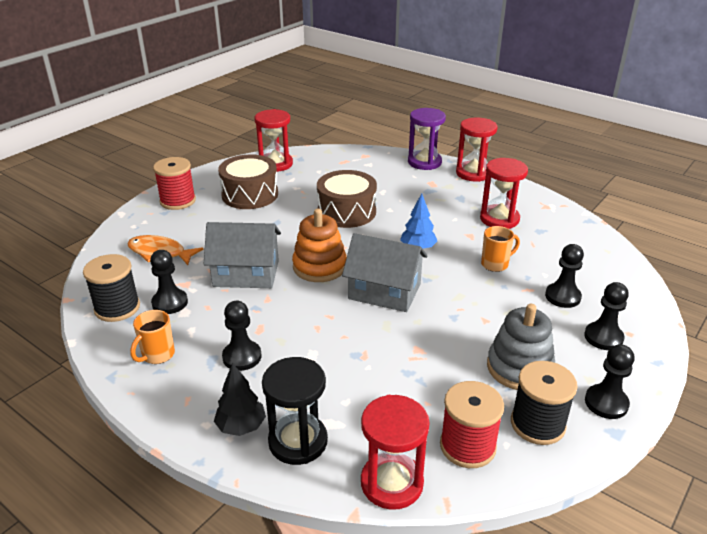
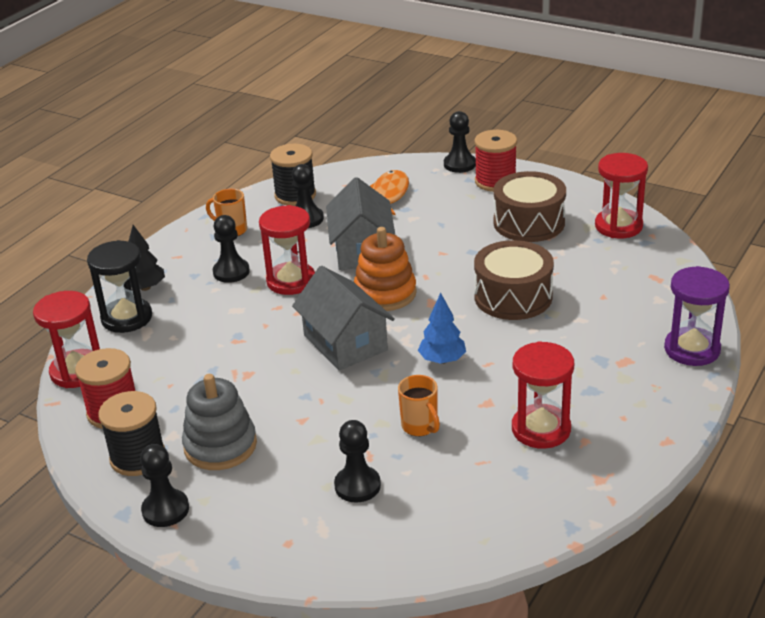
camera: 85 degrees right, 0 degrees up
grey house [342,233,428,312] -> grey house turned 45 degrees counterclockwise [292,266,395,370]
red hourglass [456,118,497,182] -> red hourglass moved to [259,205,315,295]
black pawn [584,282,629,350] -> black pawn moved to [444,111,476,173]

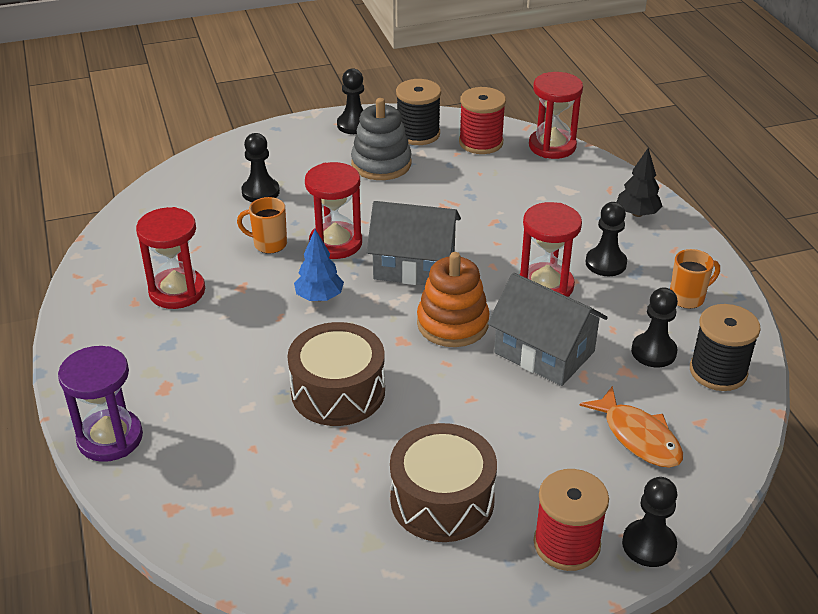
camera: 130 degrees right, 5 degrees up
black hourglass [87,240,152,333] -> none
red hourglass [595,153,648,238] -> red hourglass moved to [305,162,362,259]

